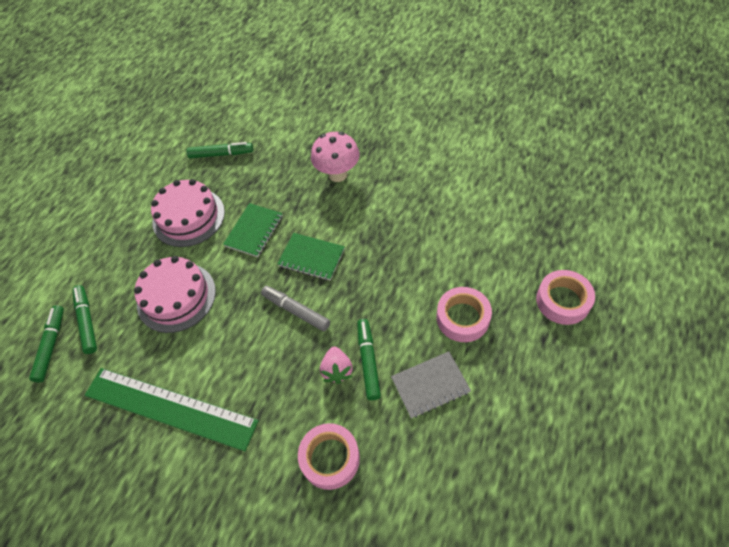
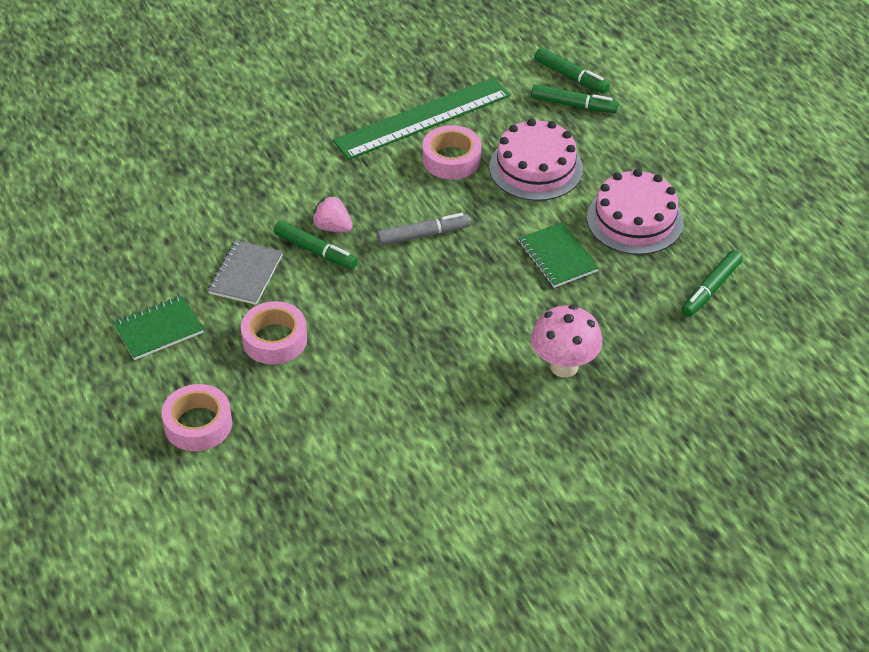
camera: 125 degrees right, 10 degrees down
green notebook [277,233,345,280] -> green notebook moved to [113,295,204,360]
pink tape [298,423,360,490] -> pink tape moved to [423,125,481,180]

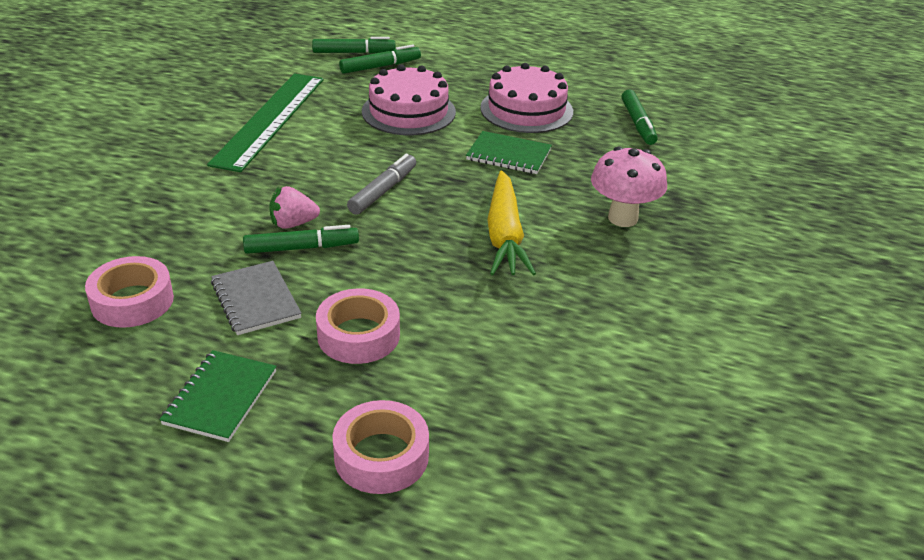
camera: 45 degrees left, 10 degrees down
pink tape [423,125,481,180] -> pink tape moved to [85,256,174,328]
none -> yellow carrot [487,171,536,276]

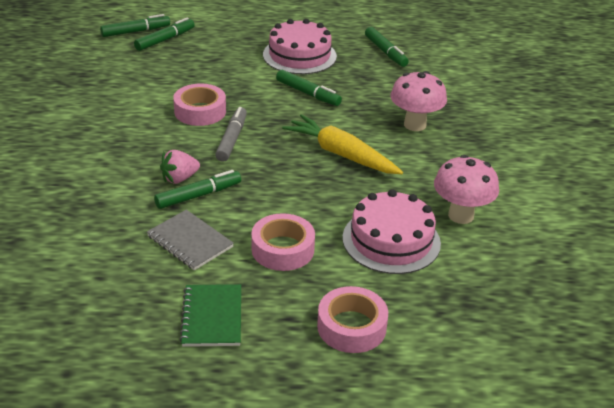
camera: 20 degrees left, 0 degrees up
pink tape [85,256,174,328] -> pink tape moved to [173,83,226,126]
green ruler [207,73,324,172] -> none
pink cake [362,64,456,135] -> pink cake moved to [342,189,441,274]
green notebook [466,131,552,174] -> green marker [276,70,342,106]
yellow carrot [487,171,536,276] -> yellow carrot turned 150 degrees clockwise [282,114,403,174]
none -> pink mushroom [434,155,499,224]

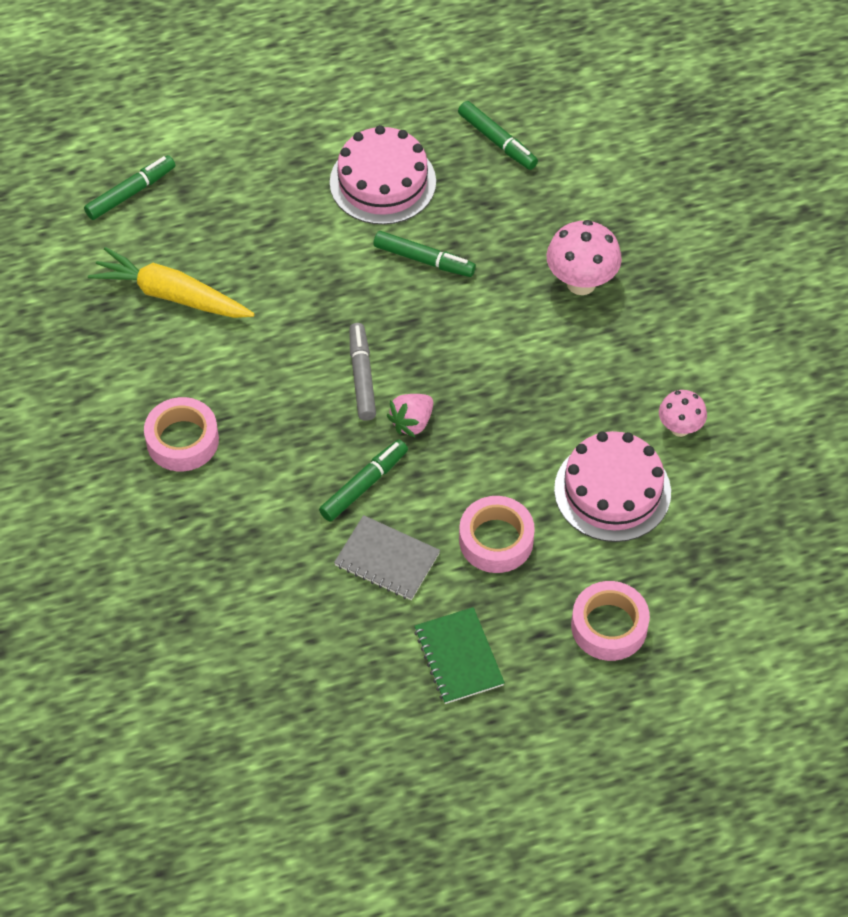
camera: 15 degrees left, 20 degrees up
green marker [134,17,195,51] -> none
pink strawberry [160,150,200,184] -> pink strawberry moved to [387,394,433,437]
pink tape [173,83,226,126] -> pink tape moved to [144,397,219,471]
yellow carrot [282,114,403,174] -> yellow carrot moved to [88,247,255,318]
pink mushroom [434,155,499,224] -> pink mushroom [659,390,707,437], size x0.62

